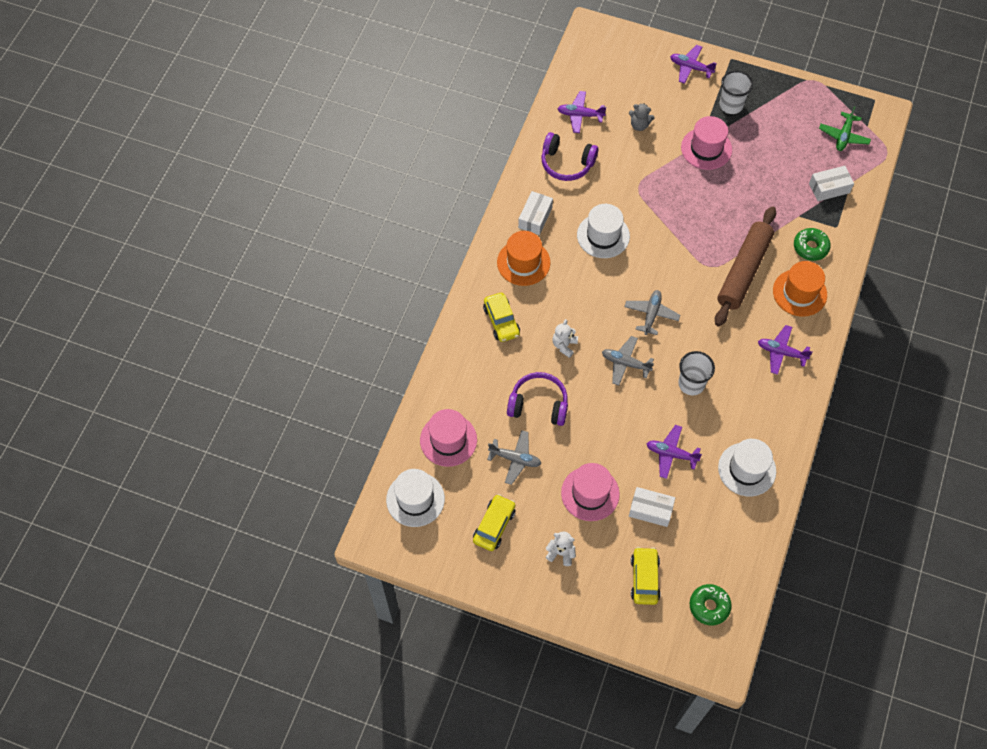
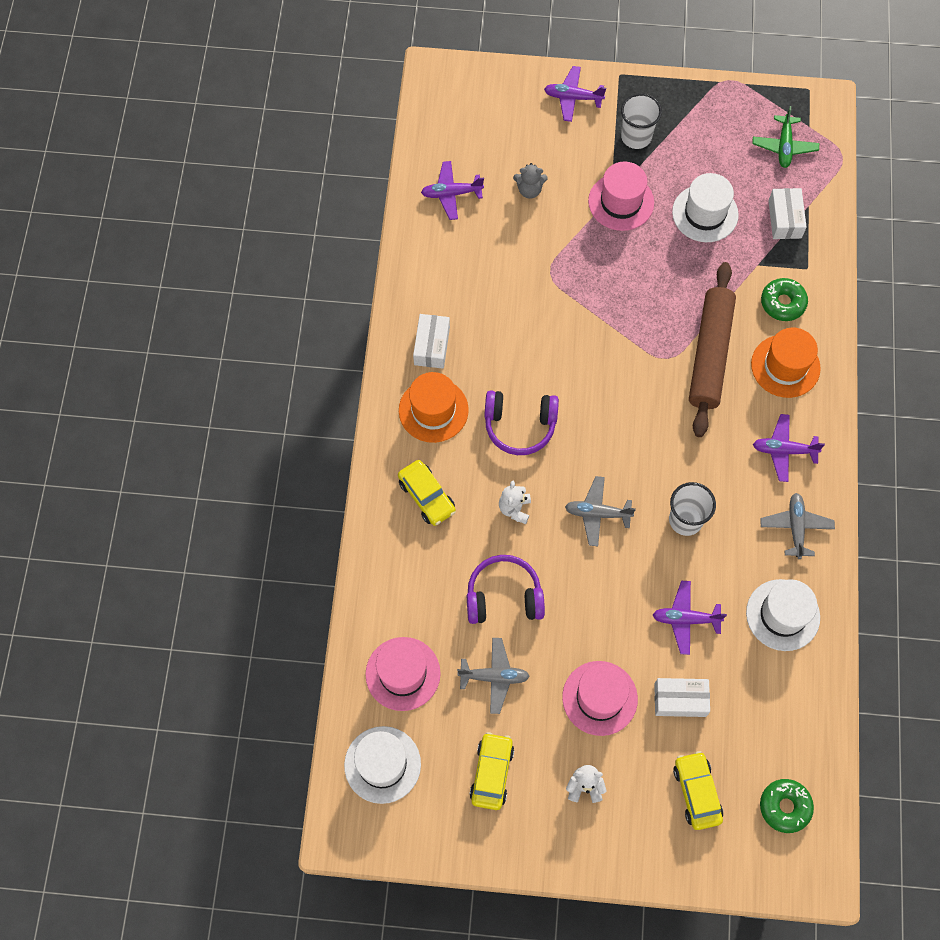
camera: 15 degrees left, 5 degrees up
purple headphones [541,132,598,181] -> purple headphones moved to [484,390,559,455]
white hat [577,204,630,258] -> white hat moved to [672,173,739,242]
grey plane [625,290,680,335] -> grey plane moved to [760,493,835,559]
white box [809,166,854,201] -> white box turned 60 degrees counterclockwise [768,188,807,239]

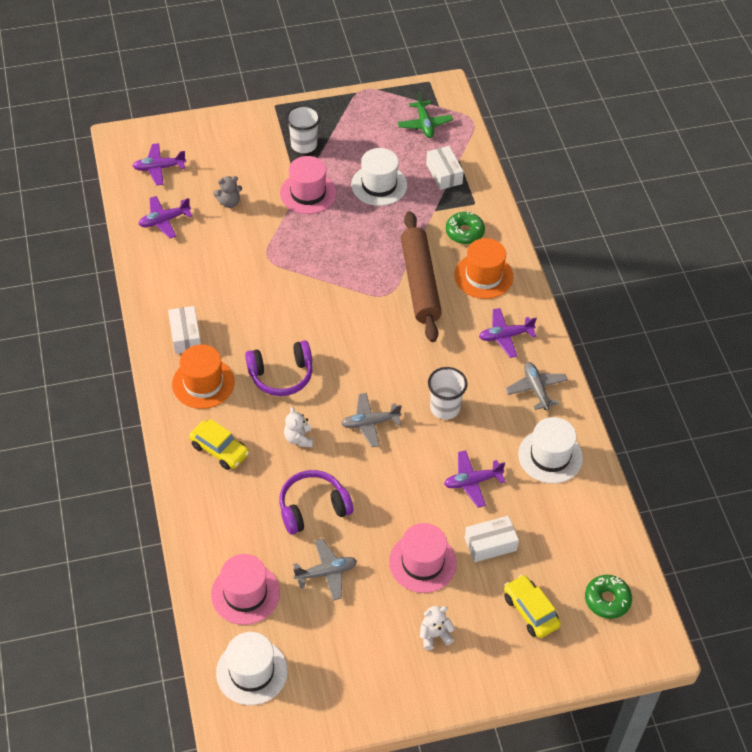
camera: 20 degrees left, 15 degrees down
yellow car [469,732,514,810] -> none
purple plane [544,66,606,122] -> purple plane moved to [133,143,186,186]

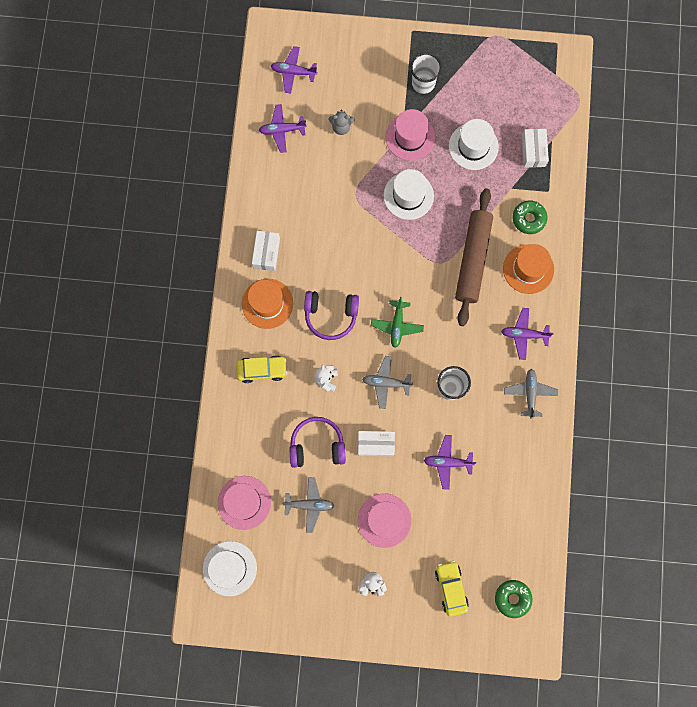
camera: 20 degrees right, 25 degrees up
yellow car [189,419,250,470] -> yellow car turned 60 degrees counterclockwise [236,355,287,383]
green plane [398,92,453,138] -> green plane moved to [371,297,424,348]
white box [465,516,519,562] -> white box moved to [358,431,395,457]
white hat [518,417,583,484] -> white hat moved to [384,169,434,220]

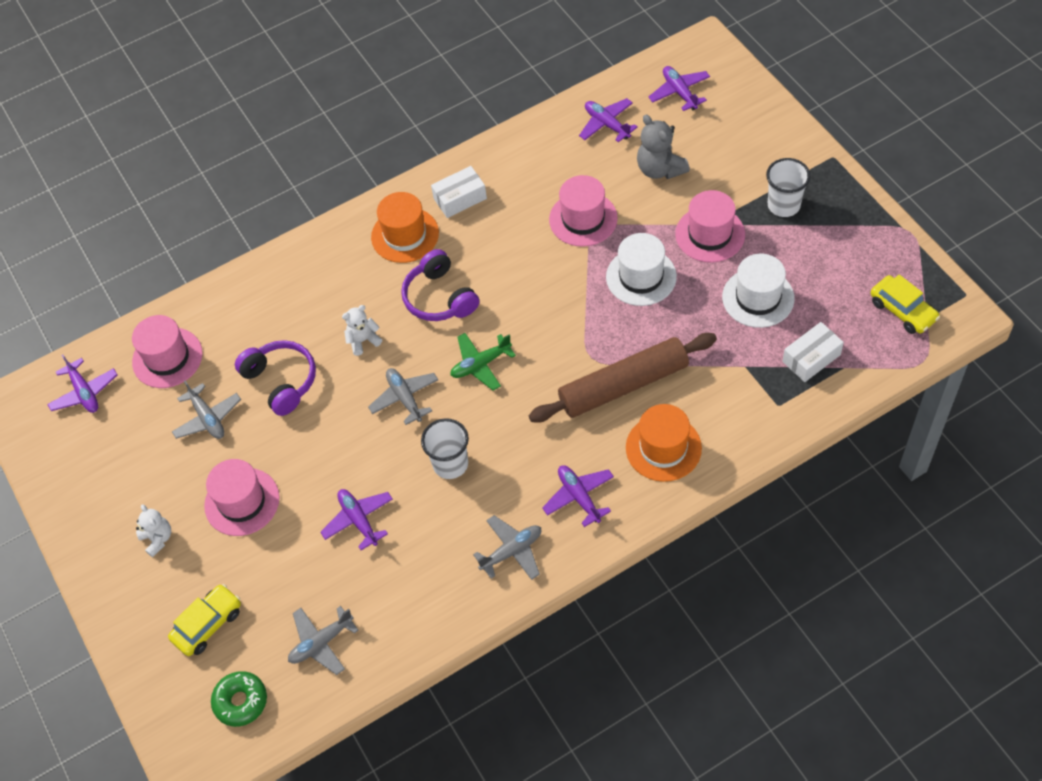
camera: 60 degrees right, 20 degrees down
white hat [203,541,257,596] -> purple plane [47,354,118,413]
yellow car [236,355,287,383] -> yellow car moved to [871,275,940,334]
grey teddy bear [328,110,354,135] -> grey teddy bear [637,115,690,179], size x1.56
white box [358,431,395,457] -> none
green donut [513,200,547,234] -> none
none -> grey plane [288,606,359,675]
none -> pink hat [549,175,618,247]

